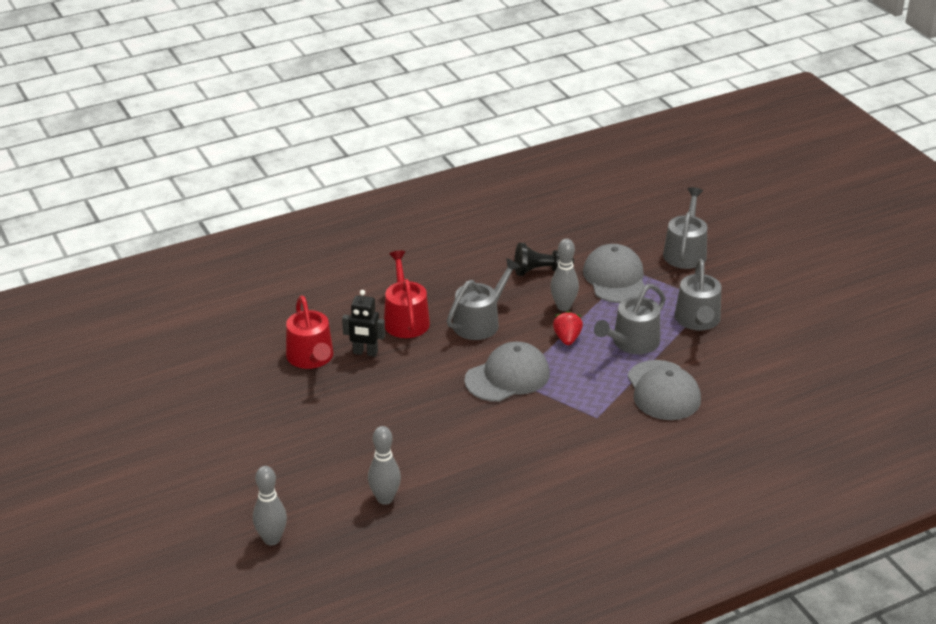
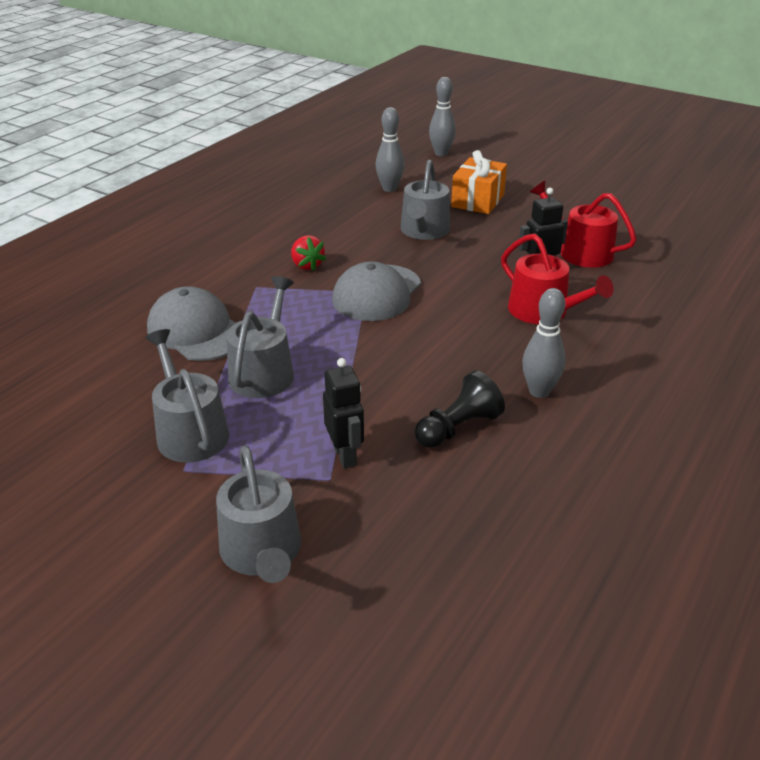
camera: 150 degrees right, 0 degrees up
grey watering can [447,258,521,340] -> grey watering can moved to [401,160,450,240]
grey bowling pin [550,239,579,311] -> grey bowling pin moved to [522,288,565,398]
red strawberry [553,311,583,345] -> red strawberry moved to [291,235,326,271]
grey cap [583,244,647,303] -> black robot [323,358,364,468]
none -> orange gift [451,150,507,214]

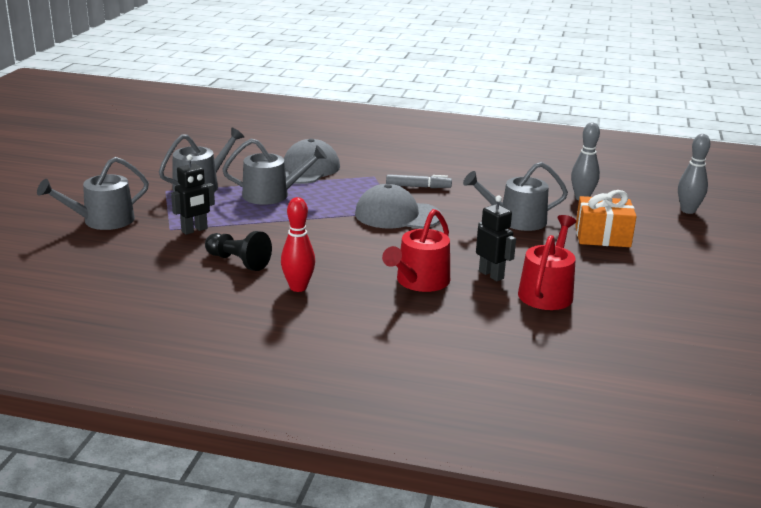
camera: 70 degrees right, 10 degrees down
red strawberry [291,235,326,271] -> grey marker [386,174,452,188]
grey bowling pin [522,288,565,398] -> red bowling pin [281,197,315,292]

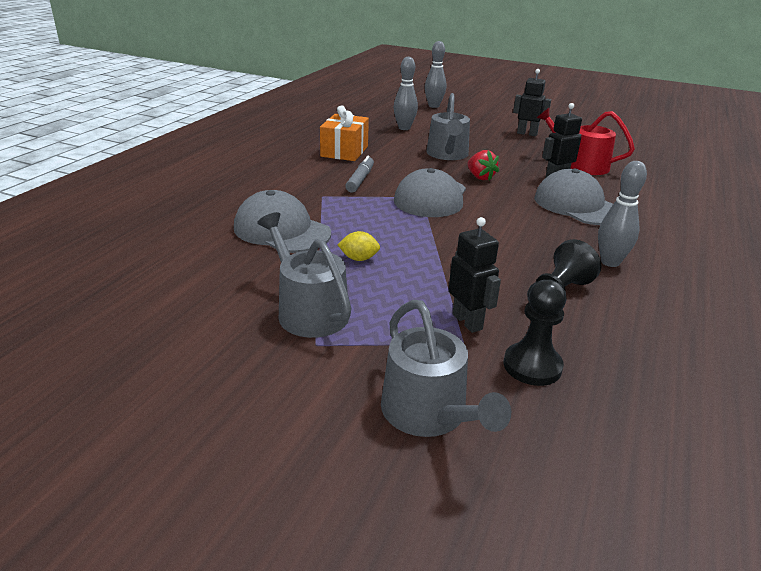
camera: 80 degrees left, 5 degrees up
grey watering can [222,139,327,205] -> yellow lemon [338,231,380,261]
red bowling pin [281,197,315,292] -> grey bowling pin [598,161,647,267]
red watering can [382,209,450,292] -> grey cap [534,169,613,225]
orange gift [575,190,637,247] -> orange gift moved to [320,105,369,161]
none -> red strawberry [467,150,499,181]
none -> black pawn [504,280,567,386]
none -> black robot [513,69,551,136]

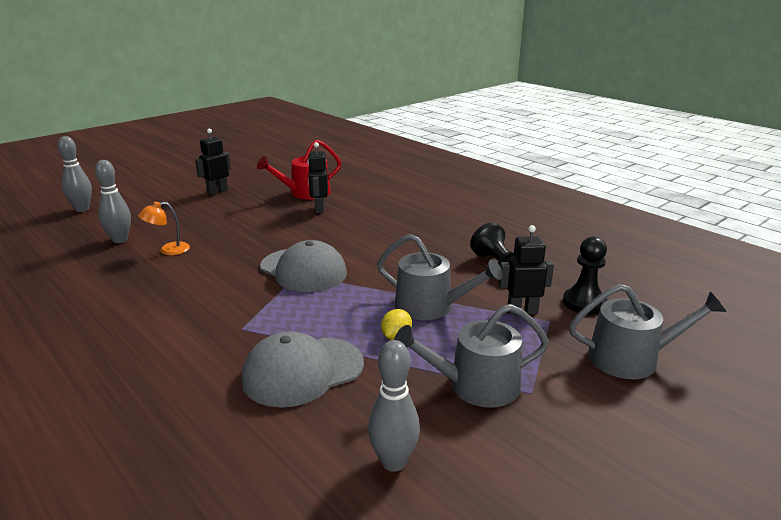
camera: 65 degrees left, 5 degrees down
orange gift [320,105,369,161] -> none
grey marker [345,156,374,193] -> none
grey watering can [426,93,470,160] -> grey watering can moved to [377,234,503,320]
red strawberry [467,150,499,181] -> none
grey cap [534,169,613,225] -> none
grey bowling pin [598,161,647,267] -> grey bowling pin moved to [368,340,420,472]
none -> orange lamp [138,202,190,255]

